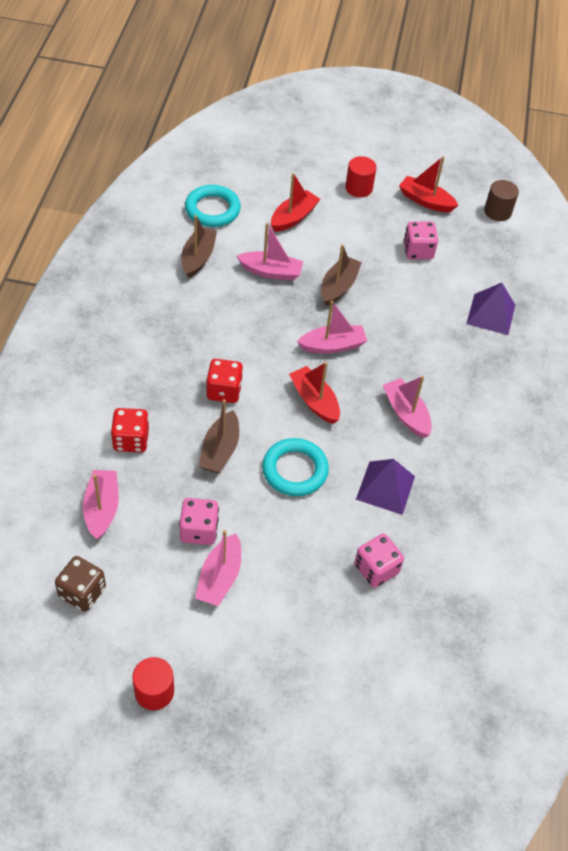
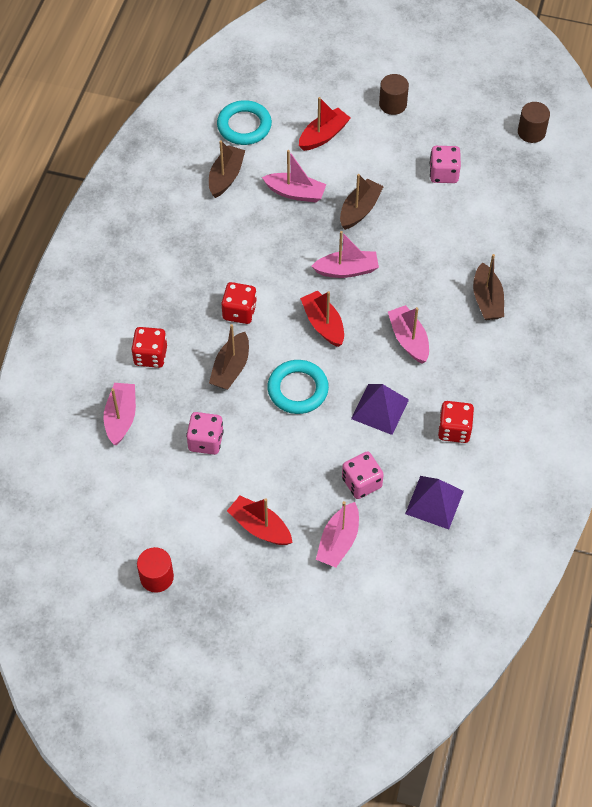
camera: 10 degrees right, 5 degrees up
brown dice [55,556,106,612] -> none
pink boat [195,530,241,606] -> pink boat moved to [316,501,359,568]
red cylinder [345,156,377,198] -> brown cylinder [379,74,409,115]
red boat [399,156,458,212] -> red boat moved to [227,496,293,545]
purple pyramid [466,283,515,335] -> purple pyramid moved to [405,476,464,529]
none -> red dice [438,401,474,443]
none -> brown boat [473,254,504,320]

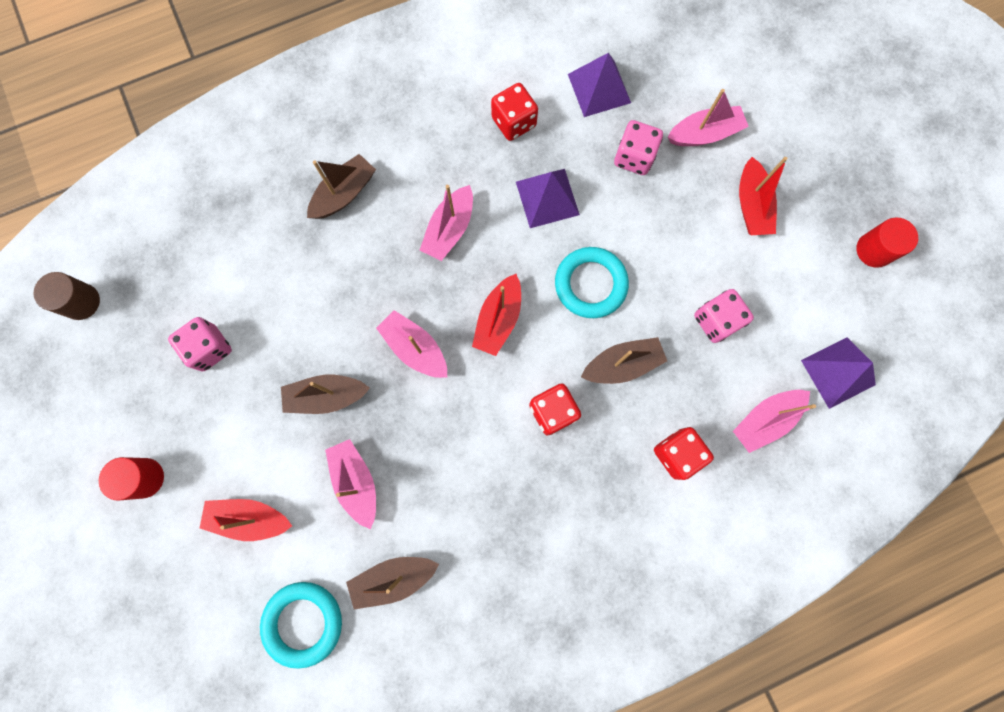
camera: 130 degrees left, 20 degrees up
brown cylinder [379,74,409,115] -> red cylinder [99,457,164,500]
none -> purple pyramid [801,338,876,409]

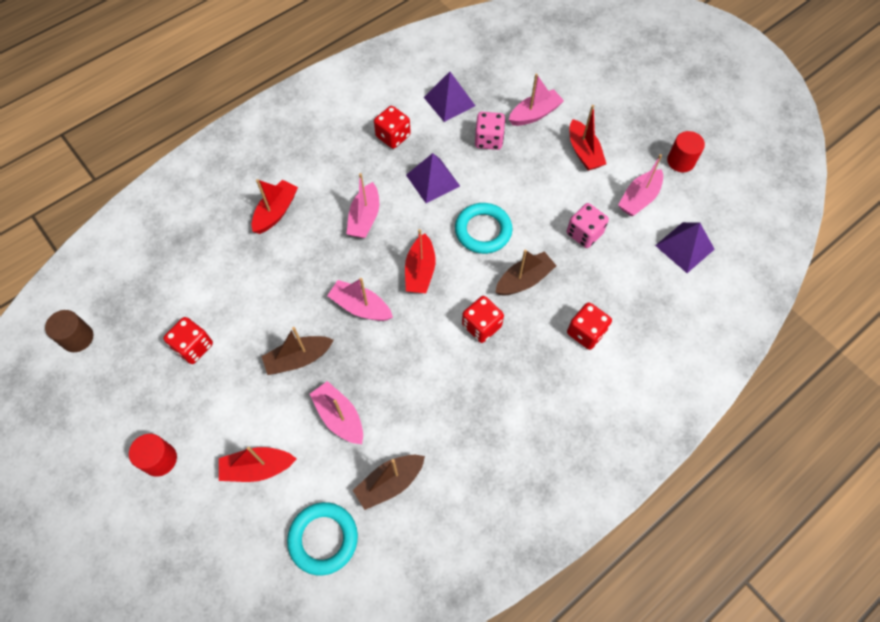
camera: 15 degrees left, 15 degrees down
pink dice [168,317,232,371] -> red dice [163,317,213,364]
brown boat [307,154,376,219] -> red boat [252,179,298,234]
pink boat [733,390,816,453] -> pink boat moved to [618,154,663,216]

